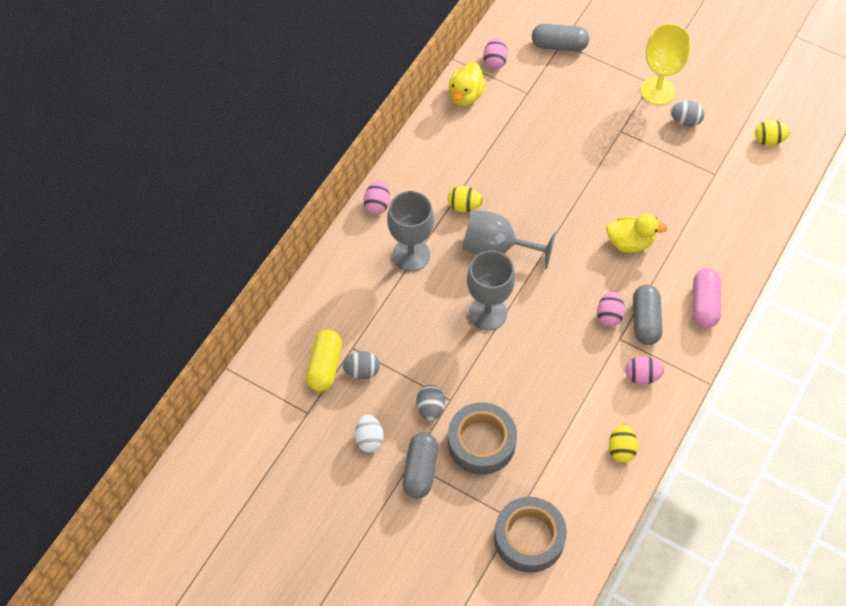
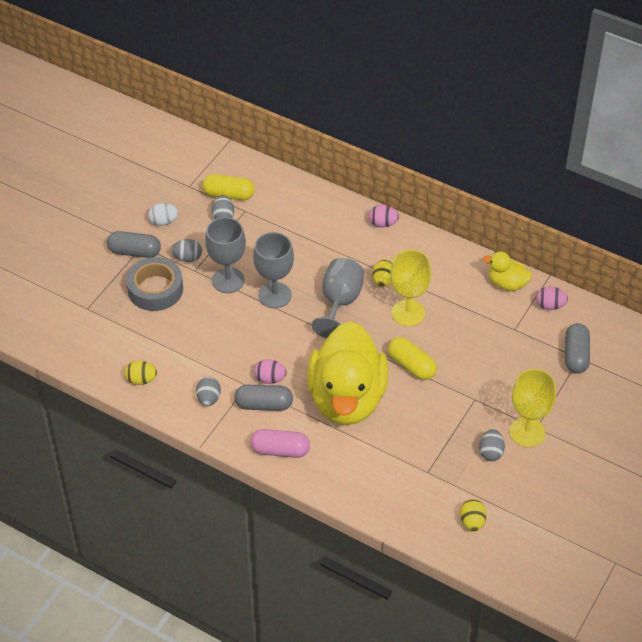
camera: 90 degrees right, 10 degrees down
grey goblet [387,191,434,272] -> grey goblet moved to [205,217,246,293]
grey tape [494,497,567,573] -> none
yellow duck [606,214,667,253] -> yellow duck [307,321,388,425], size x2.29
pink egg [625,356,664,385] -> grey egg [196,377,221,406]
none -> yellow capsule [388,337,437,380]
none -> yellow goblet [390,250,431,326]

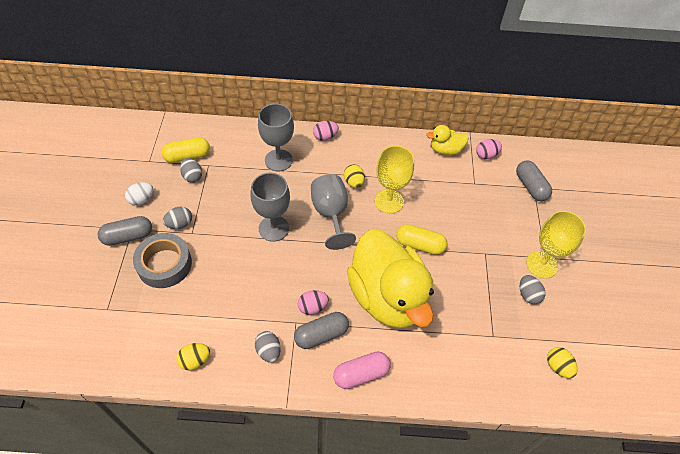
camera: 30 degrees left, 5 degrees up
grey goblet [205,217,246,293] -> grey goblet moved to [258,104,294,171]

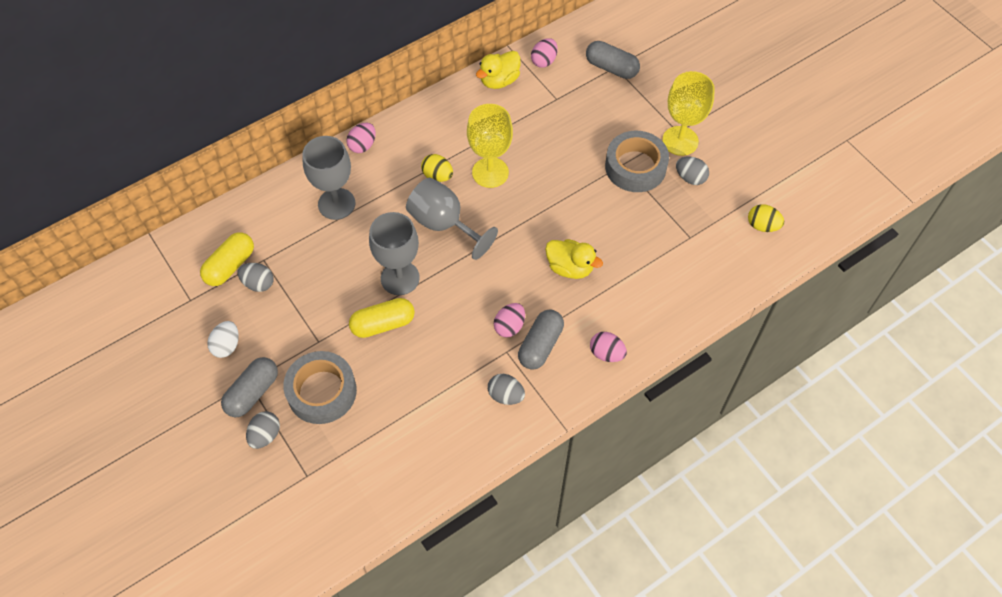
camera: 35 degrees left, 5 degrees up
grey egg [163,207,192,229] -> grey egg moved to [246,411,280,449]
yellow egg [176,343,210,370] -> none
pink capsule [333,352,391,389] -> pink egg [590,332,627,362]
yellow duck [347,229,434,328] -> yellow duck [545,239,603,279], size x0.44
yellow capsule [396,224,447,255] -> yellow capsule moved to [349,298,415,338]
none -> grey tape [605,131,669,192]

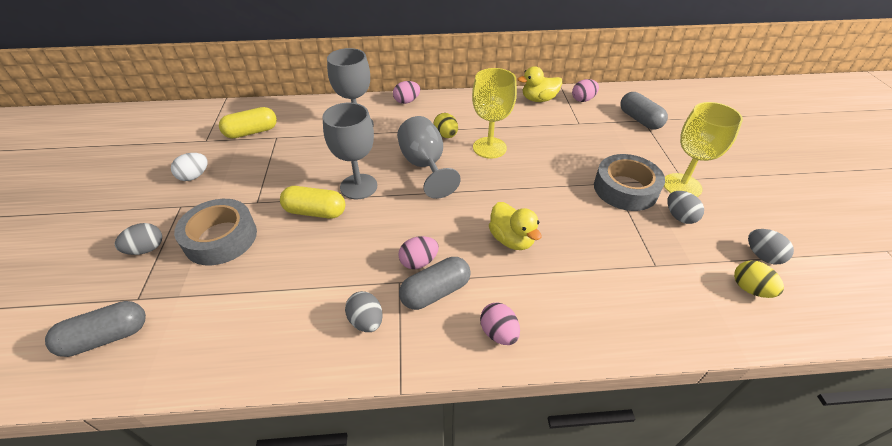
camera: 30 degrees right, 15 degrees down
grey capsule [221,357,278,417] -> grey capsule moved to [45,301,146,357]
grey egg [238,263,274,292] -> grey egg moved to [748,229,794,264]

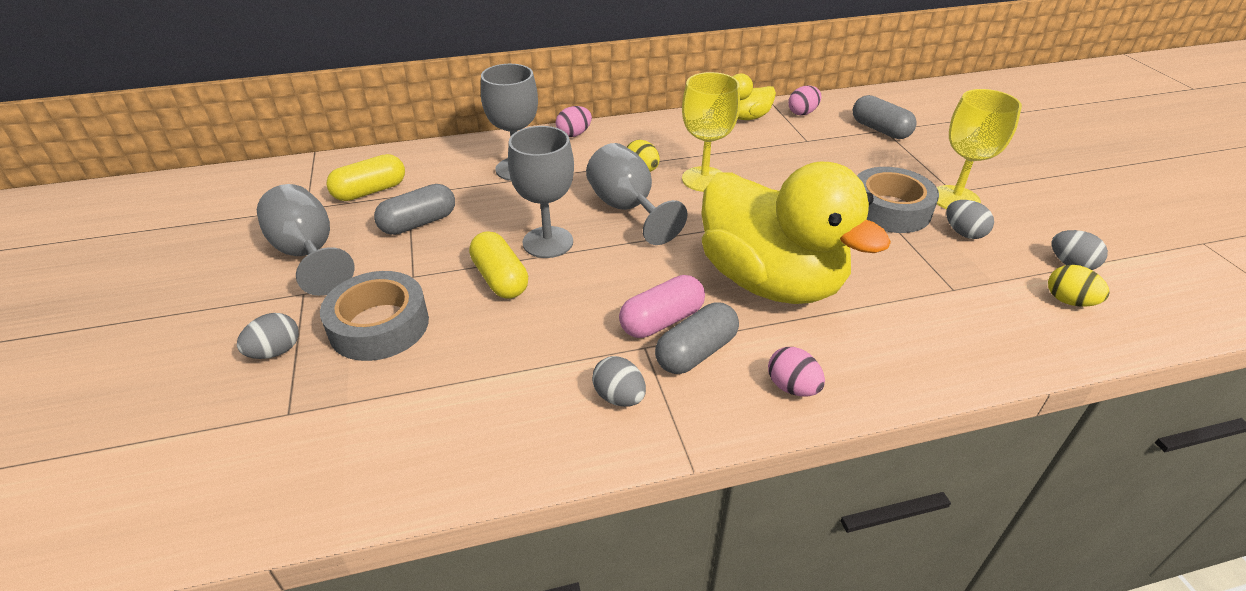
camera: 10 degrees left, 5 degrees down
grey capsule [45,301,146,357] -> grey capsule moved to [374,184,455,235]
white egg [171,153,208,181] -> grey goblet [257,184,355,296]
yellow capsule [280,186,345,218] -> yellow capsule turned 60 degrees clockwise [469,231,528,299]
pink egg [398,236,439,269] -> pink capsule [619,275,705,338]
yellow duck [489,202,541,250] -> yellow duck [701,162,891,304], size x2.29

